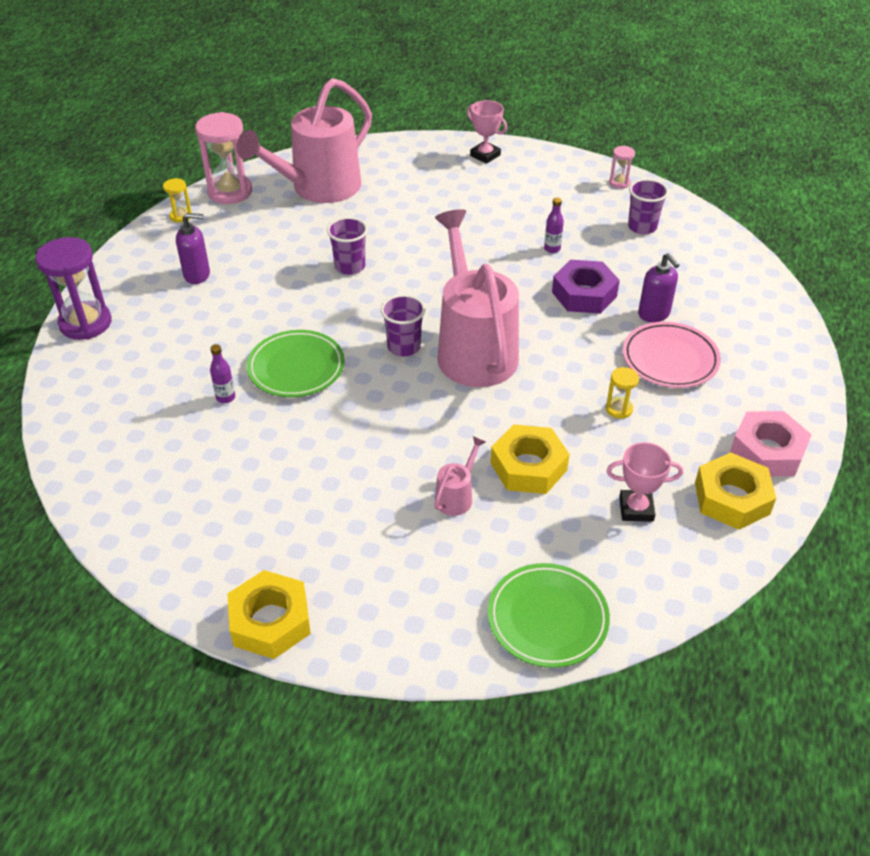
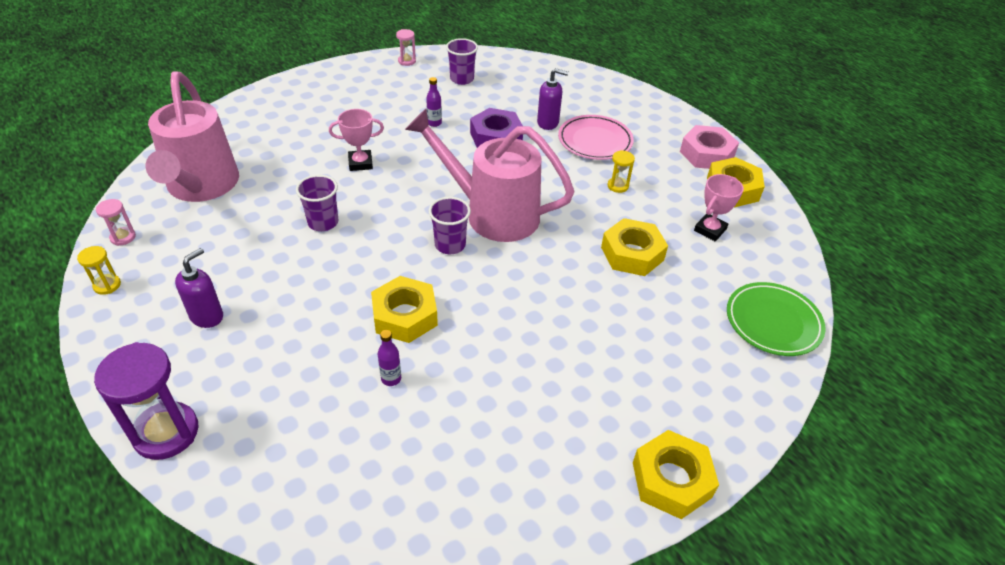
camera: 55 degrees left, 0 degrees up
pink hourglass [195,112,252,204] -> pink hourglass [96,199,136,246], size x0.48
green plate [247,330,345,397] -> yellow nut [371,276,438,343]
pink watering can [434,436,485,516] -> none
pink trophy [467,100,507,164] -> pink trophy moved to [329,109,384,171]

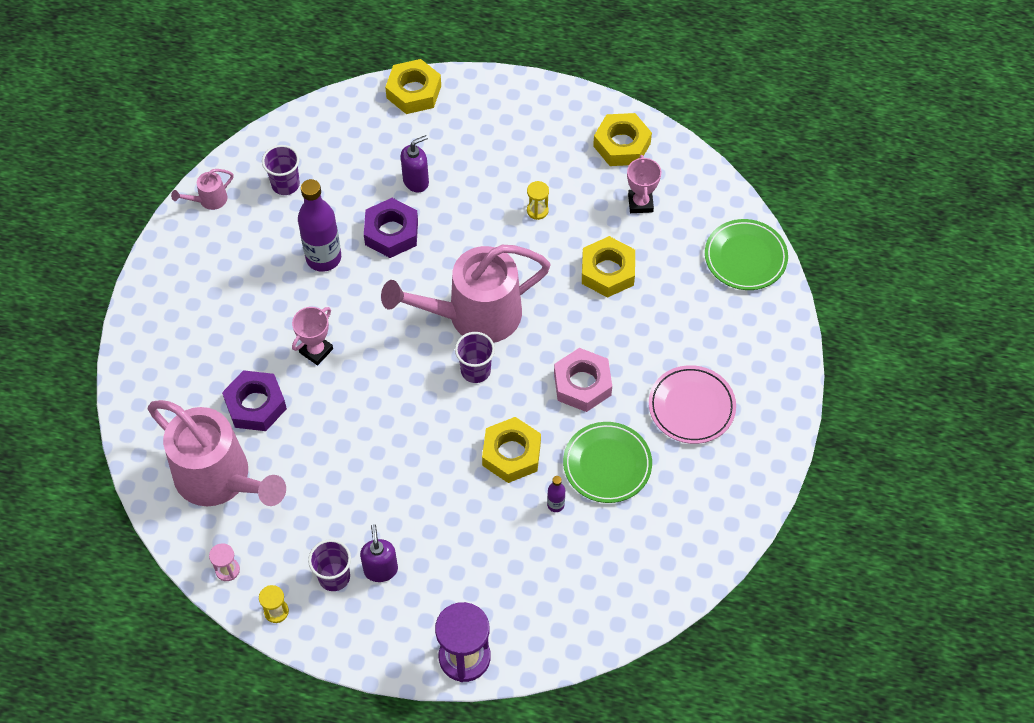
camera: 40 degrees left, 15 degrees up
purple cup [296,175,338,231] -> purple cup moved to [308,539,351,591]
pink hourglass [396,29,416,66] -> pink watering can [171,169,234,210]
purple bottle [426,77,442,127] -> purple bottle [298,179,341,272], size x2.23
pink plate [558,115,634,160] -> pink plate moved to [649,365,736,444]
yellow nut [633,430,719,519] -> yellow nut moved to [385,59,441,114]
pink nut [680,125,739,169] -> pink nut moved to [554,348,612,412]
none -> purple nut [222,370,287,431]
none -> green plate [563,422,652,503]

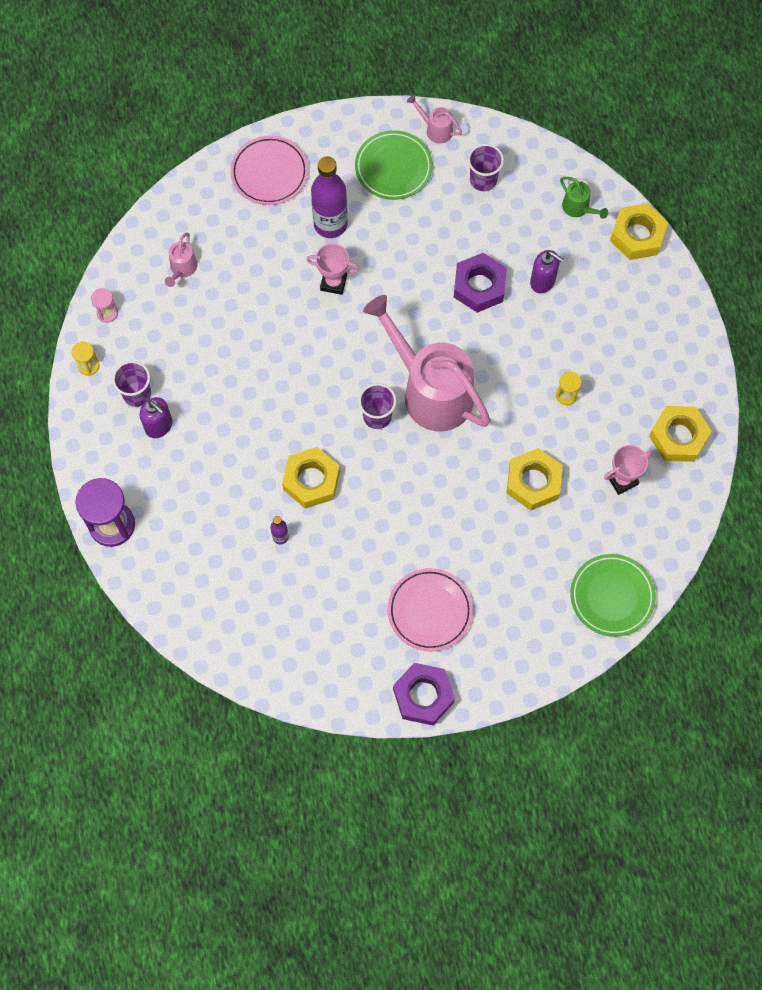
camera: 65 degrees right, 10 degrees up
pink watering can [148,400,286,506] -> pink watering can [165,233,197,287], size x0.40
purple nut [222,370,287,431] -> purple nut moved to [393,663,455,726]
purple bottle [298,179,341,272] -> purple bottle moved to [311,156,348,238]
purple soap dispenser [360,524,398,582] -> purple soap dispenser turned 75 degrees clockwise [139,397,172,438]
pink nut [554,348,612,412] -> none
green plate [563,422,652,503] -> green plate moved to [355,130,433,200]
none -> pink plate [230,136,308,205]
none -> green watering can [560,177,608,219]

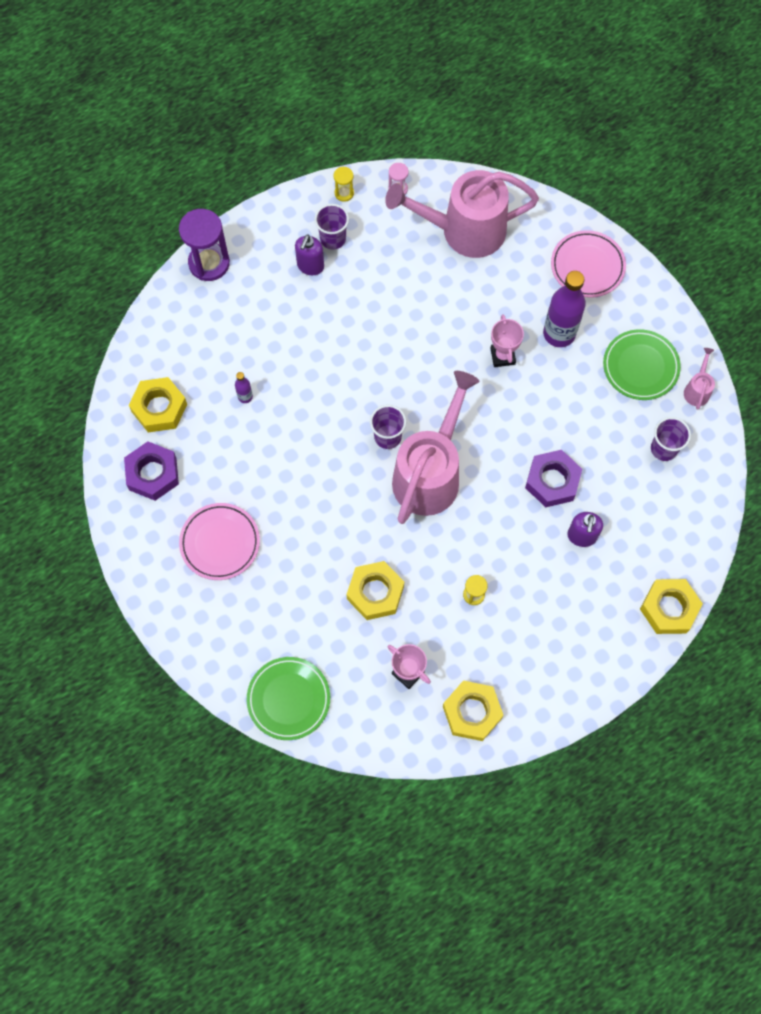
camera: 70 degrees right, 0 degrees up
pink watering can [165,233,197,287] -> pink watering can [385,170,539,258], size x2.48
yellow nut [282,447,340,509] -> yellow nut moved to [129,377,187,432]
purple nut [393,663,455,726] -> purple nut moved to [124,442,179,501]
green watering can [560,177,608,219] -> none

